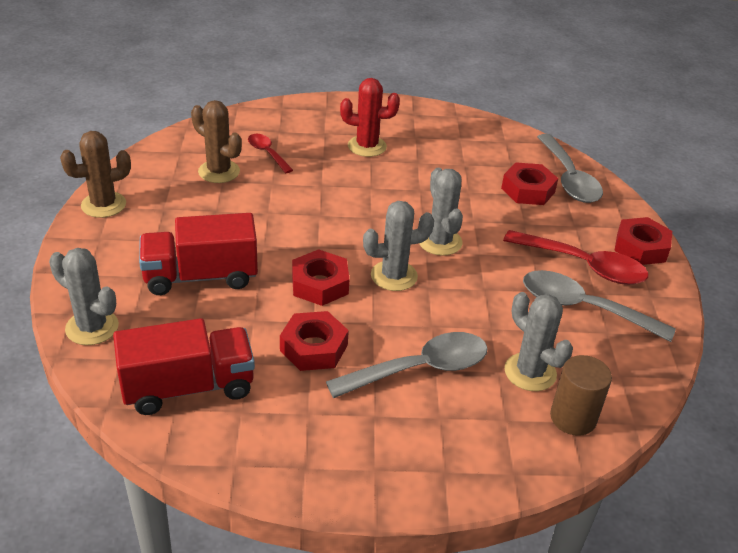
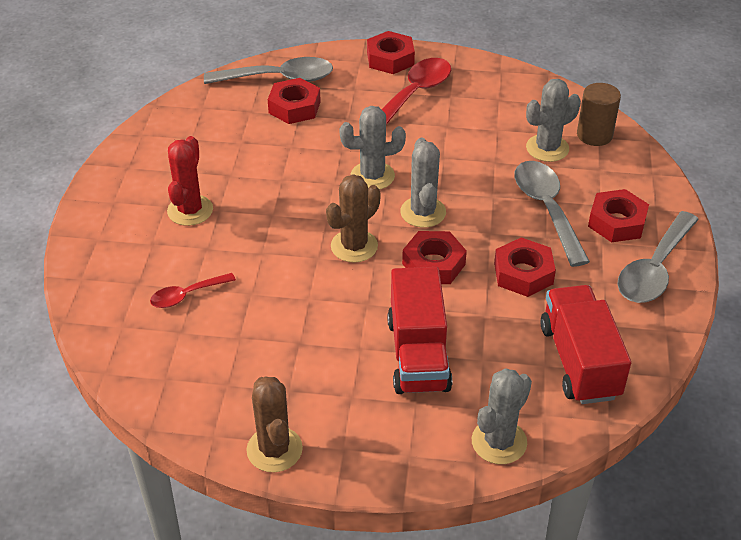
camera: 80 degrees left, 5 degrees up
brown cactus [191,100,242,183] -> brown cactus moved to [326,174,381,263]
grey spoon [523,270,676,342] -> grey spoon moved to [617,211,699,303]
none -> red nut [588,189,649,243]

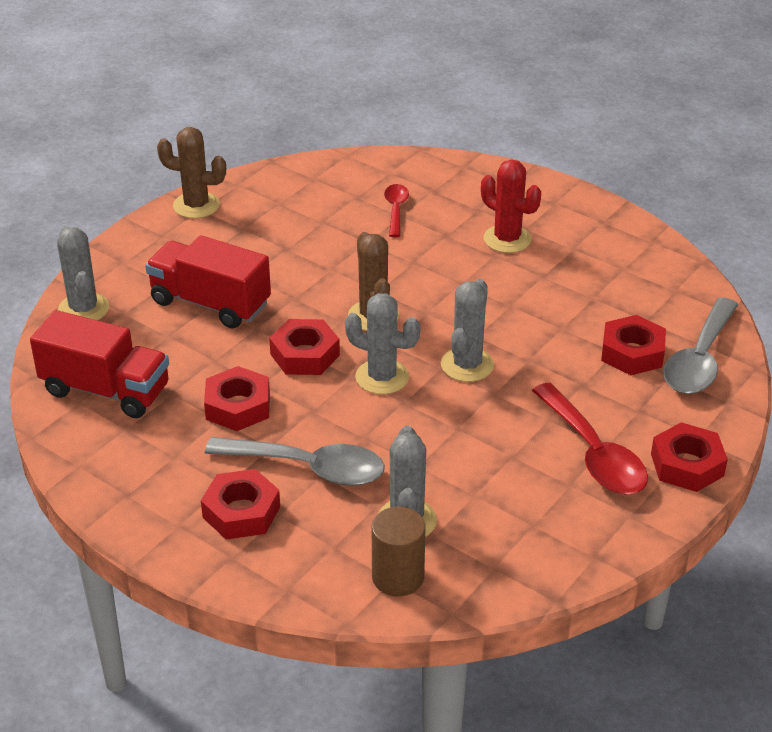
camera: 120 degrees right, 5 degrees down
grey spoon [617,211,699,303] -> none

